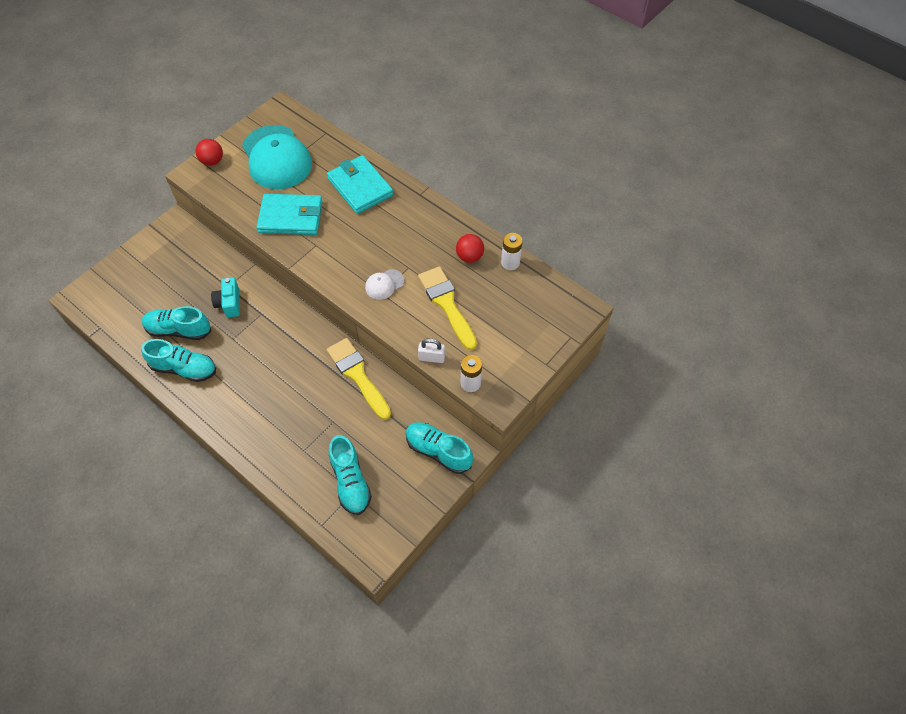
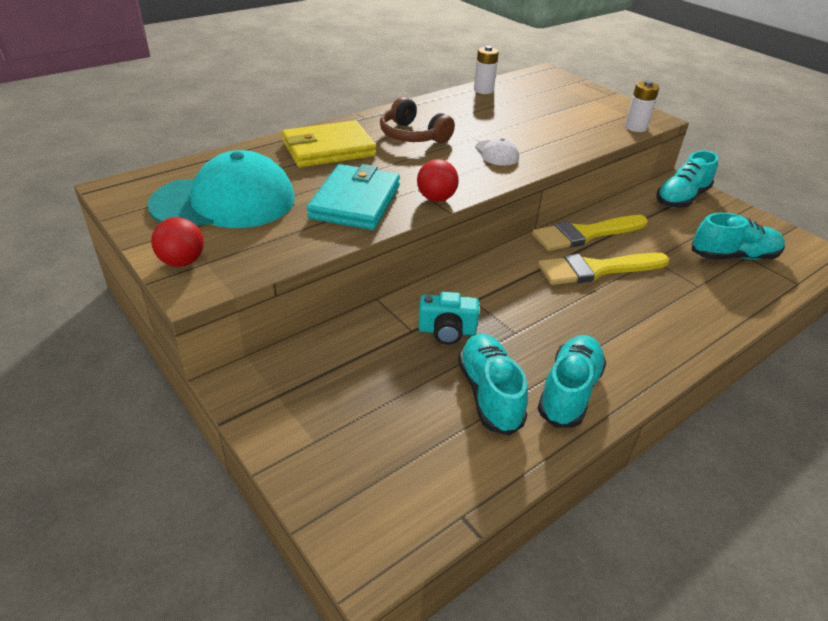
camera: 80 degrees left, 20 degrees down
turquoise shoe [142,306,212,340] -> turquoise shoe turned 150 degrees clockwise [458,334,528,436]
turquoise wallet [327,155,393,214] -> yellow wallet [282,120,376,167]
yellow brush [418,266,477,350] -> yellow brush moved to [538,253,669,285]
white padlock [418,338,445,363] -> none
red ball [456,234,484,263] -> red ball moved to [417,159,459,202]
none -> brown headphones [380,97,455,143]

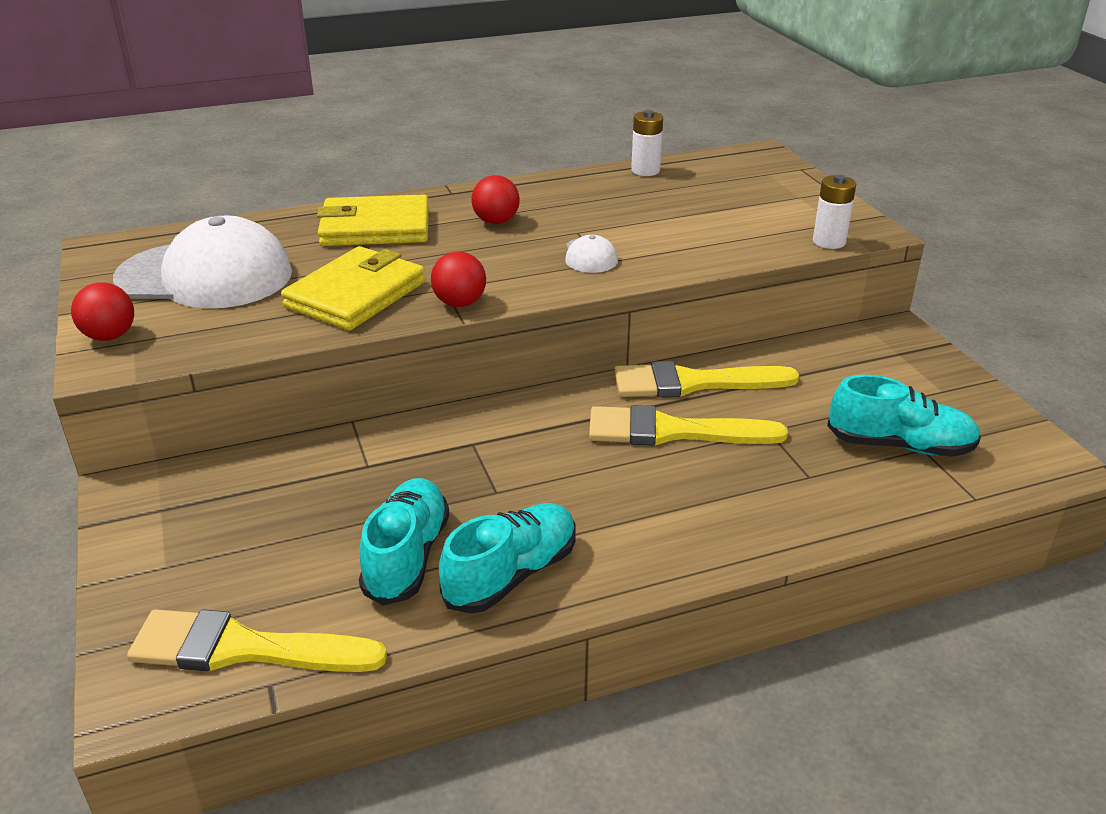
camera: 20 degrees right, 5 degrees down
turquoise cap [148,150,295,228] -> white cap [113,216,292,308]
turquoise wallet [307,164,400,230] -> yellow wallet [281,246,425,330]
brown headphones [380,97,455,143] -> red ball [471,175,520,224]
turquoise camera [418,292,479,345] -> none
turquoise shoe [656,150,718,208] -> none
none -> yellow brush [127,609,387,672]

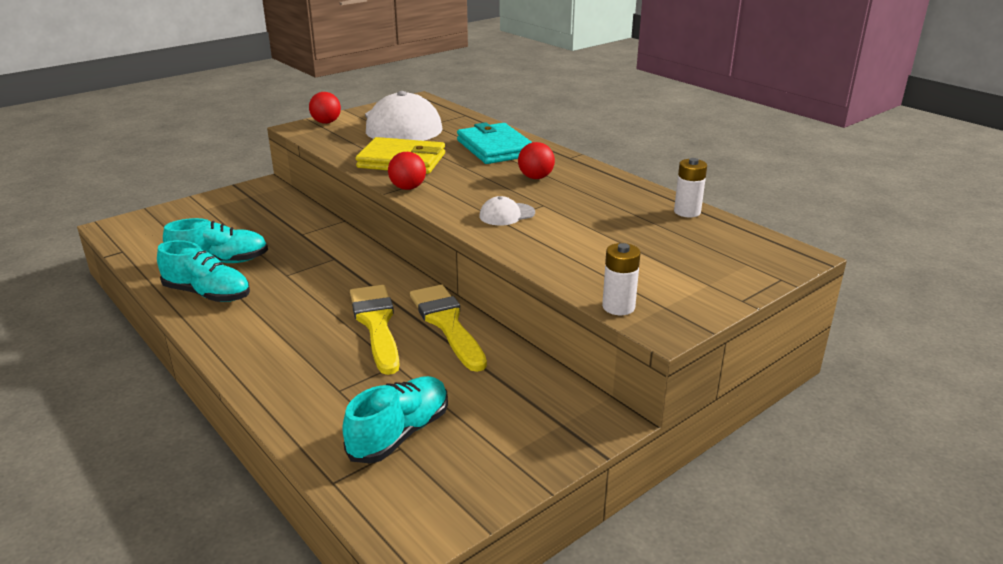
camera: 70 degrees right, 5 degrees down
yellow brush [127,609,387,672] -> none
yellow wallet [317,195,429,246] -> turquoise wallet [457,122,532,164]
turquoise shoe [827,375,981,457] -> turquoise shoe turned 135 degrees counterclockwise [342,376,448,463]

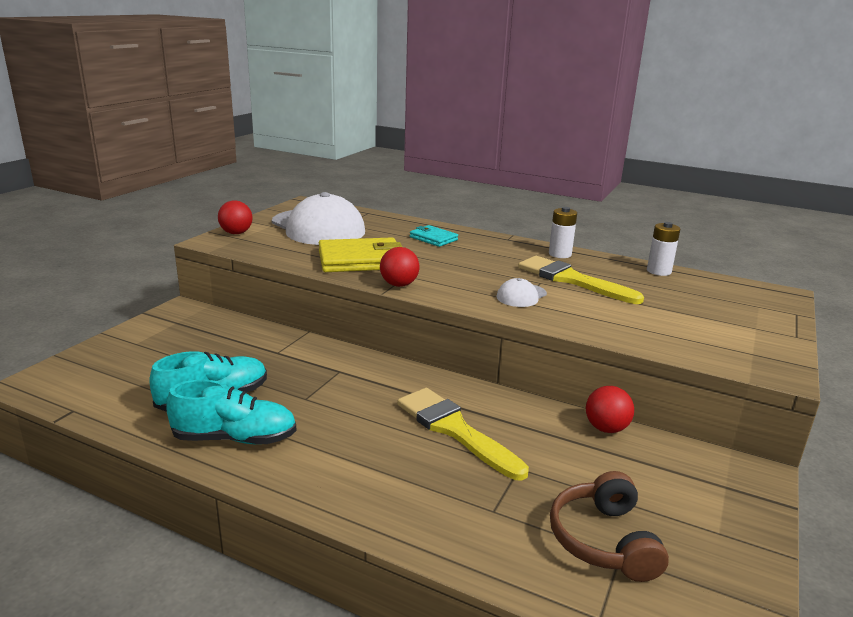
camera: 25 degrees left, 5 degrees down
turquoise shoe [342,376,448,463] -> brown headphones [550,471,669,582]
yellow brush [410,285,487,372] -> yellow brush moved to [518,256,644,304]
turquoise wallet [457,122,532,164] -> turquoise wallet [410,225,458,247], size x0.55
red ball [518,142,555,179] -> red ball moved to [586,386,634,433]
white battery [602,243,641,315] -> white battery moved to [549,207,577,258]

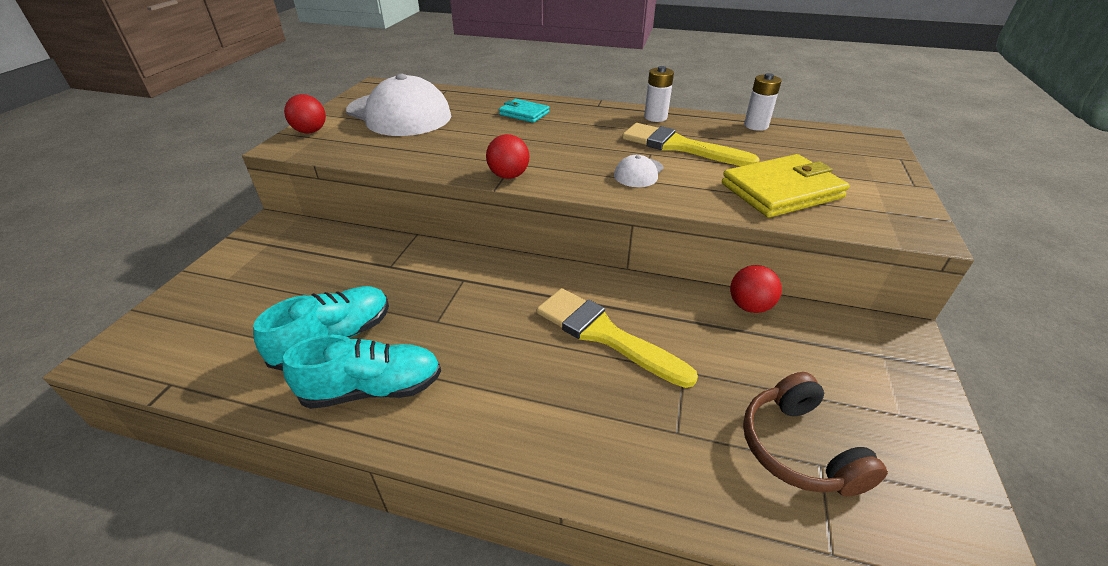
camera: 10 degrees left, 15 degrees up
yellow wallet [319,237,402,272] -> yellow wallet moved to [722,154,850,218]

